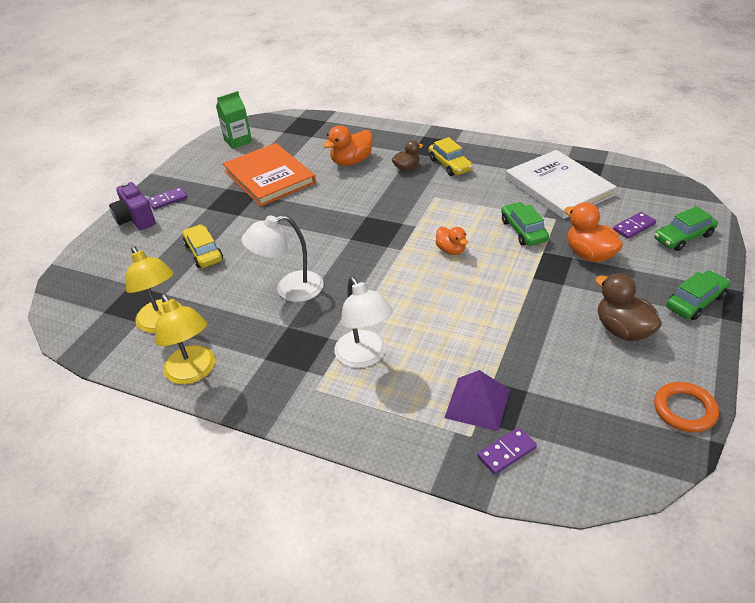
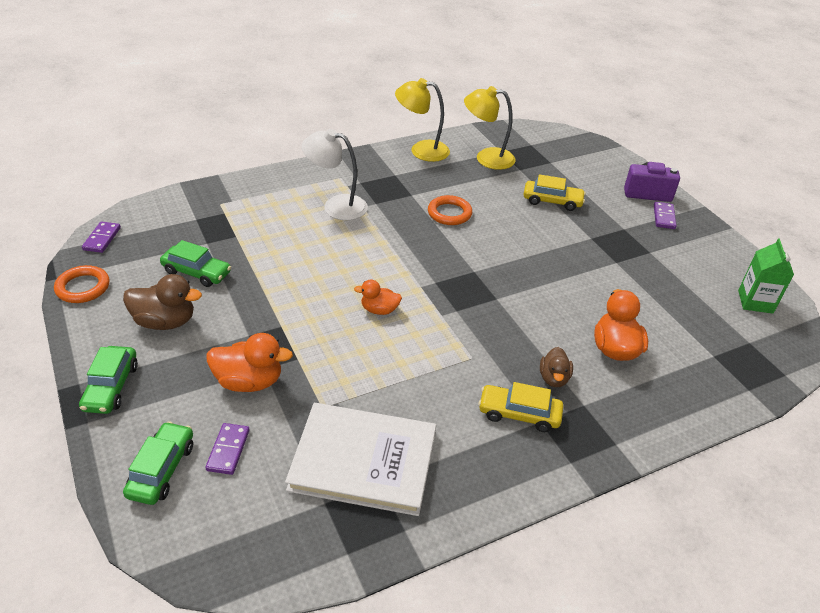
camera: 125 degrees right, 0 degrees up
orange book [223,143,316,207] -> none
white lamp [242,215,324,302] -> orange ring [428,195,472,225]
purple pyramid [444,370,510,431] -> none
purple domino [477,427,537,475] -> purple domino moved to [82,221,121,253]
green car [501,202,549,246] -> green car moved to [160,240,231,287]

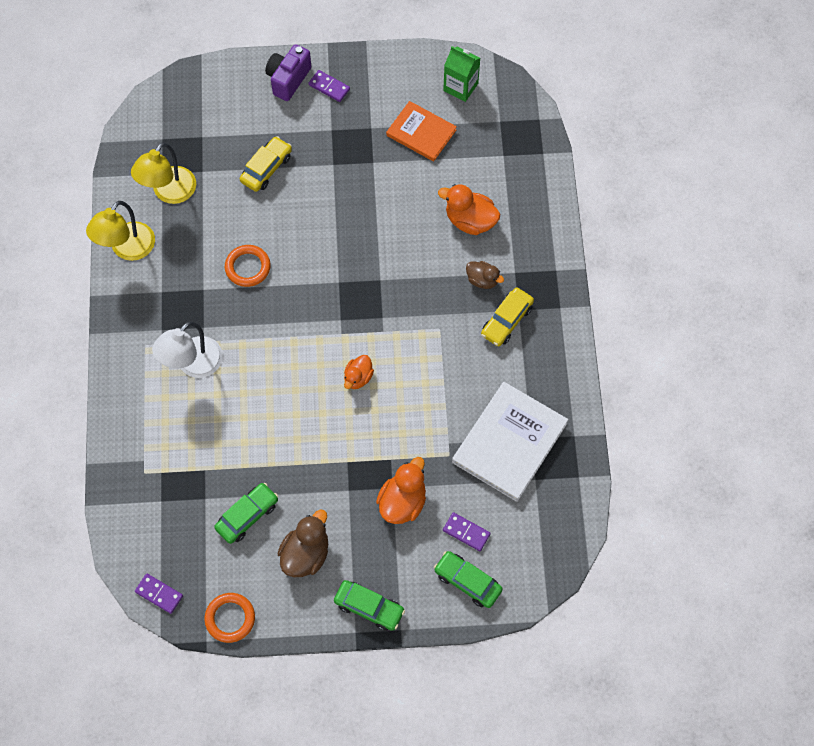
camera: 65 degrees left, 25 degrees up
none -> orange book [386,101,457,161]

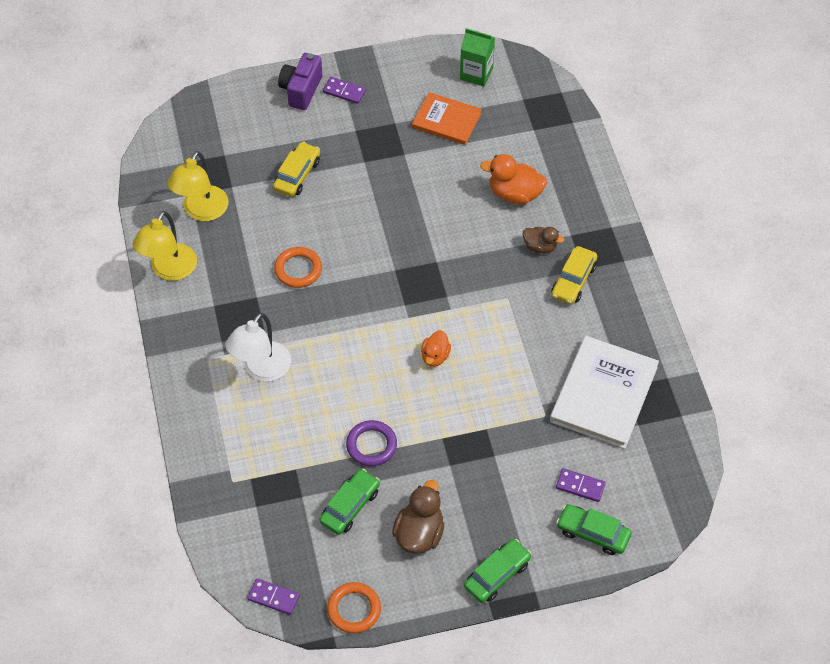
camera: 10 degrees left, 10 degrees down
green car [334,580,405,631] -> green car turned 60 degrees counterclockwise [464,539,531,603]
orange duck [376,457,426,524] -> none
none -> purple ring [346,420,397,466]

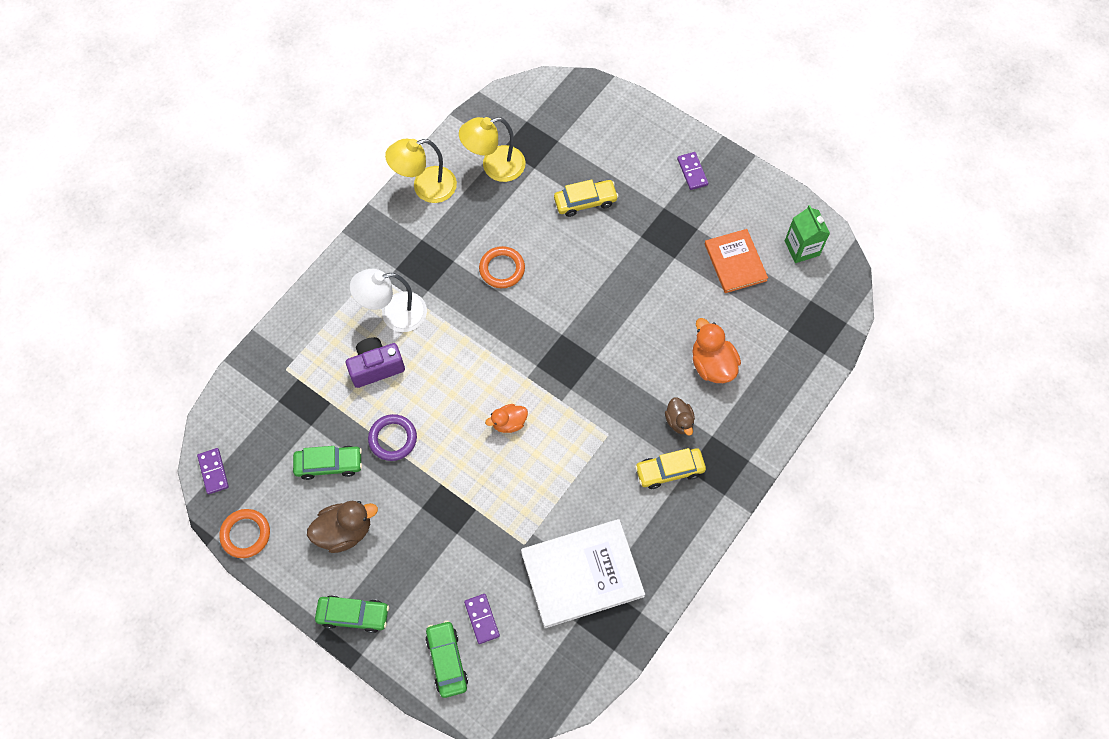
camera: 50 degrees right, 10 degrees up
purple camera [278,53,322,110] -> purple camera moved to [346,337,405,388]

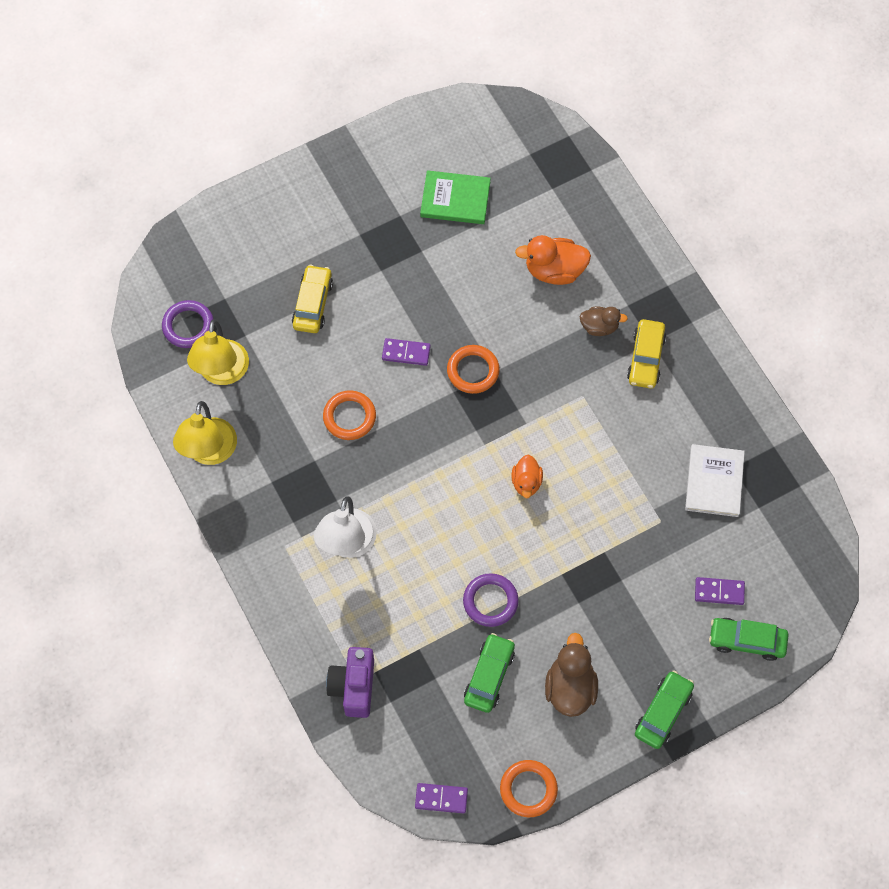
camera: 65 degrees left, 0 degrees up
purple camera [346,337,405,388] -> purple camera moved to [326,647,374,718]
white book [521,519,645,628] -> white book [685,444,745,517], size x0.62
purple domino [677,152,708,190] -> purple domino moved to [382,338,431,366]
orange book [705,229,768,293] -> green book [420,170,491,224]
green carton [785,205,830,263] -> none
none -> purple ring [162,300,213,348]
none -> orange ring [447,345,500,394]

